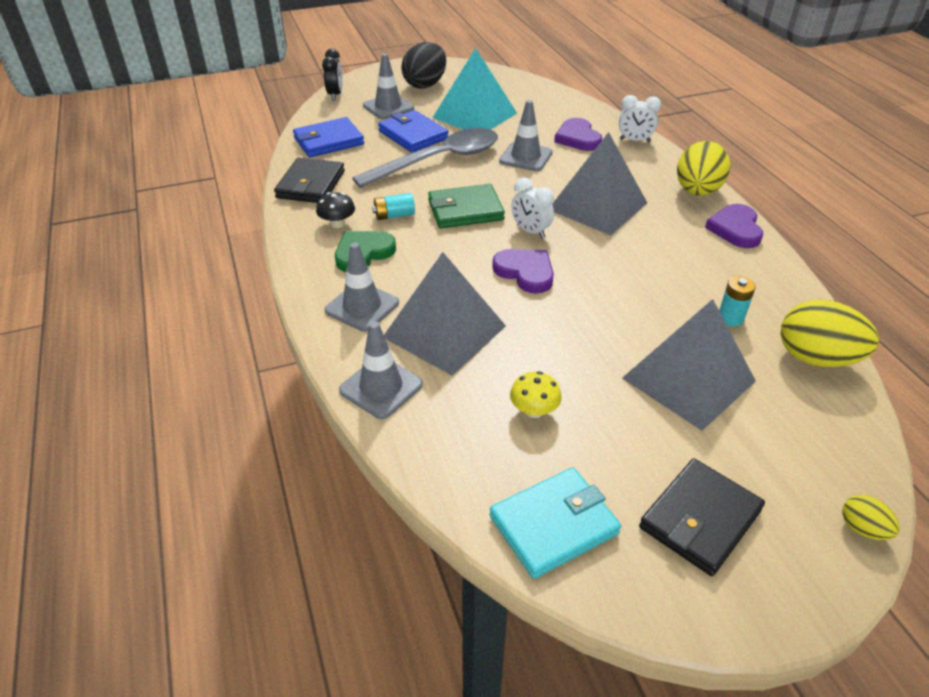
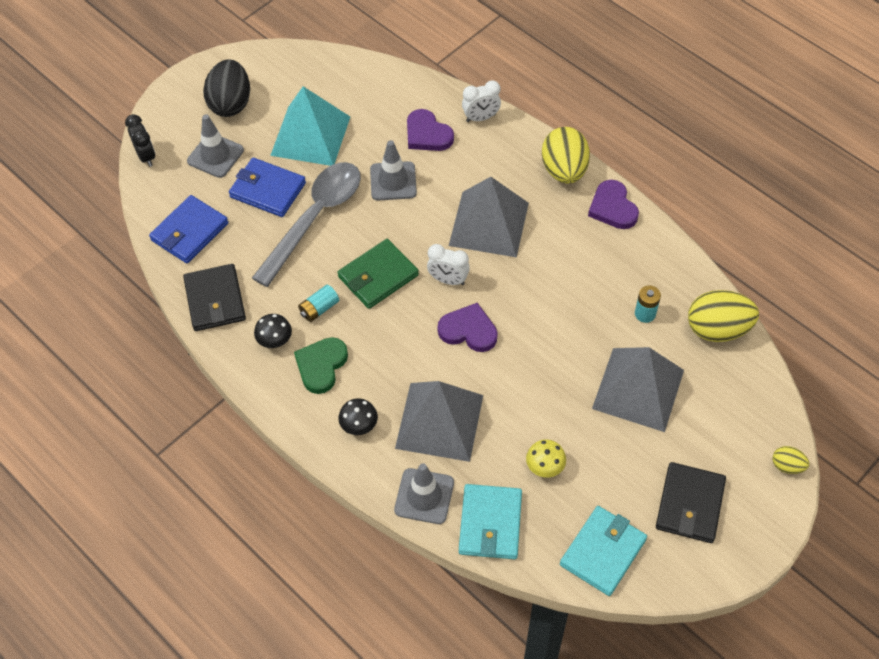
camera: 25 degrees left, 15 degrees up
grey traffic cone [324,242,399,332] -> black mushroom [339,398,378,435]
none -> turquoise wallet [459,484,522,559]

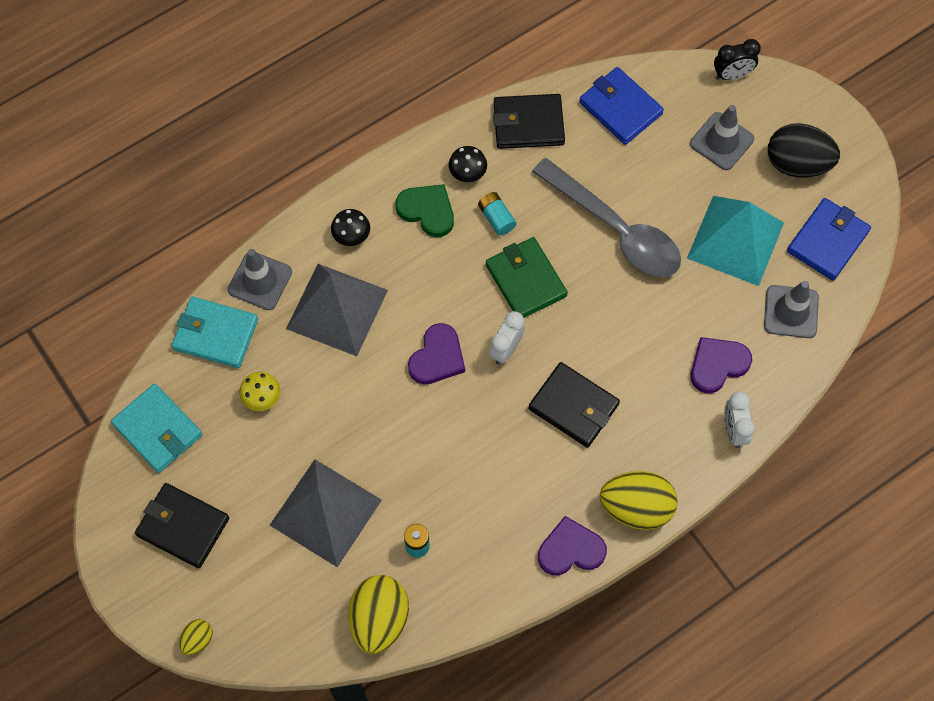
camera: 100 degrees right, 10 degrees up
blue wallet [229,158,306,217] -> blue wallet moved to [787,198,871,281]
grey traffic cone [370,140,417,200] -> grey traffic cone moved to [764,281,819,338]
grey pyramid [449,177,529,257] -> black wallet [528,362,620,448]

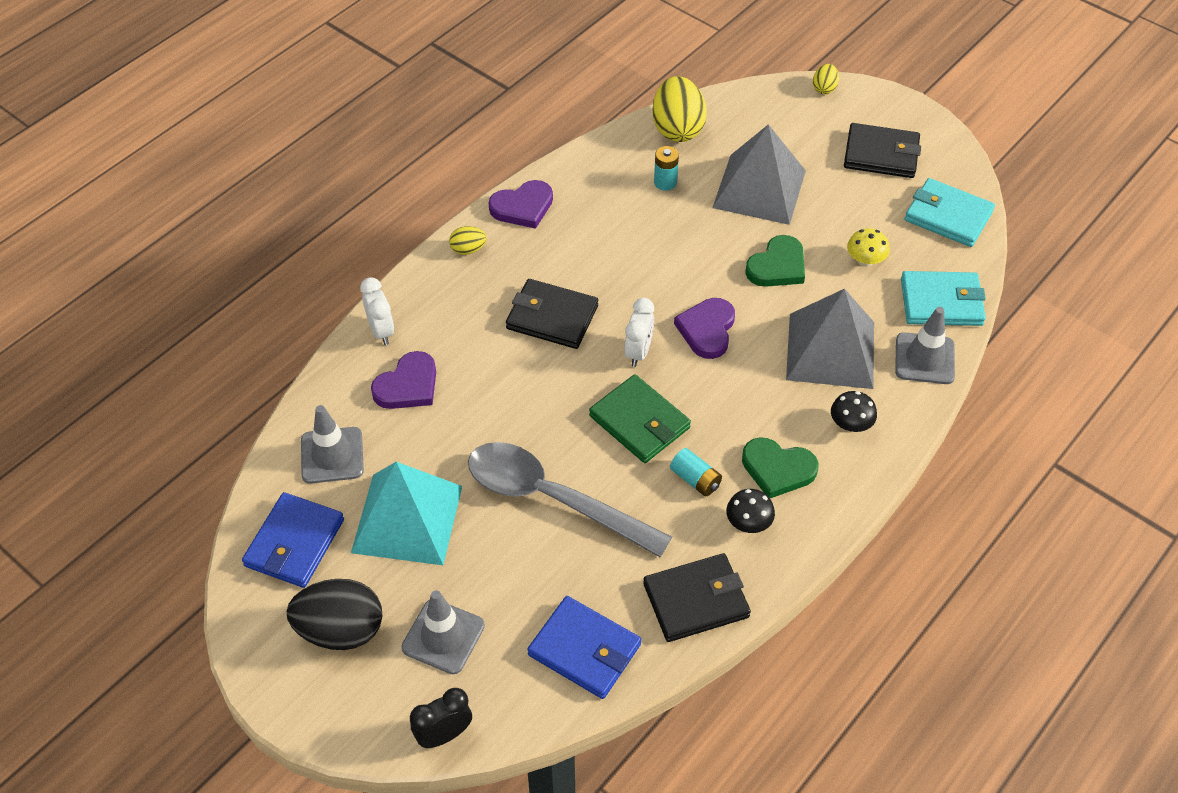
camera: 165 degrees right, 15 degrees down
yellow egg [600,471,678,530] -> yellow egg [449,226,487,255], size x0.49
none -> green heart [745,235,805,287]

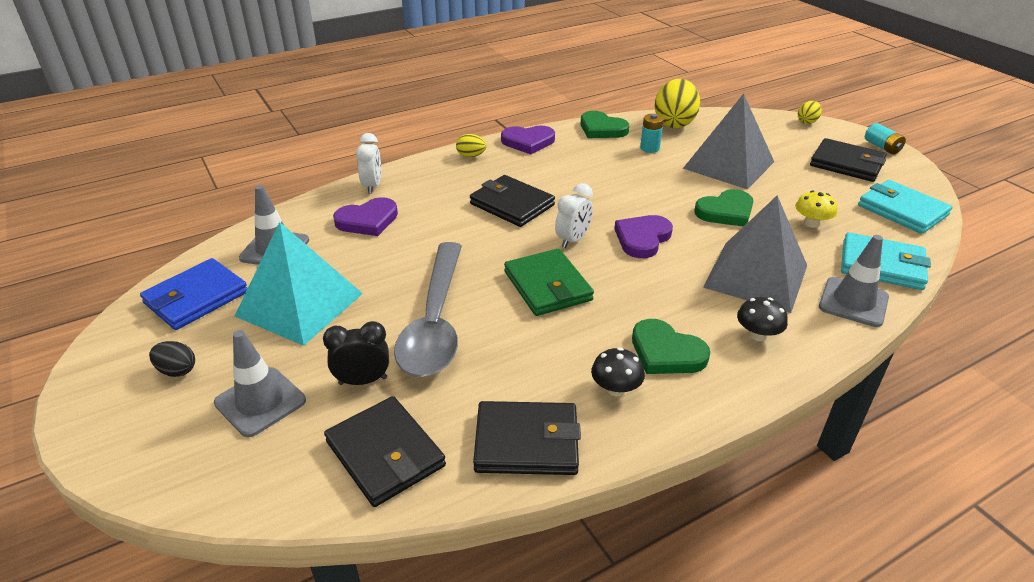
camera: 20 degrees right, 15 degrees down
black egg [287,579,382,650] -> black egg [149,341,195,377], size x0.49
black clock [410,688,472,748] -> black clock moved to [323,321,389,385]
grey spoon [468,442,672,557] -> grey spoon turned 135 degrees counterclockwise [394,242,462,377]
blue wallet [527,596,641,699] -> black wallet [324,396,446,507]
turquoise battery [670,448,722,496] -> turquoise battery moved to [865,123,906,154]
none -> green heart [581,111,629,138]

